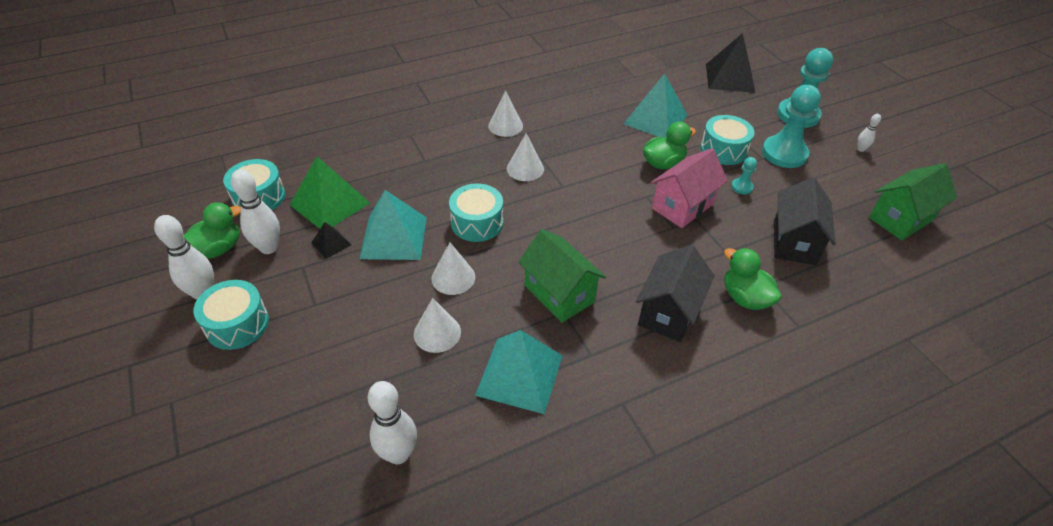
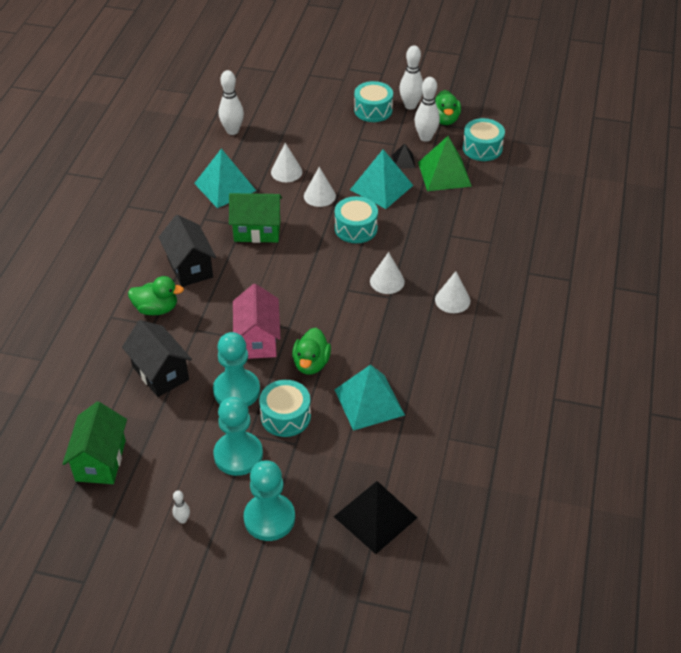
camera: 130 degrees right, 0 degrees up
turquoise pawn [731,157,757,194] -> turquoise pawn [213,332,260,406], size x2.22

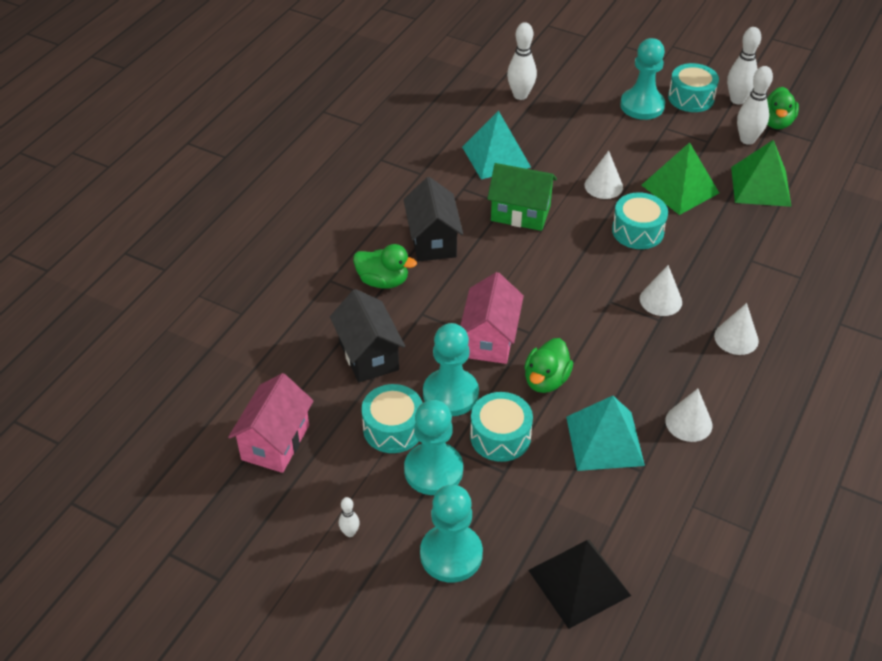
camera: 15 degrees right, 0 degrees up
green house [63,402,127,484] -> pink house [228,373,314,473]
white cone [271,143,302,182] -> white cone moved to [665,388,712,442]
turquoise pyramid [350,149,414,209] -> green pyramid [641,142,719,215]
black pyramid [392,143,415,169] -> none
turquoise drum [463,118,505,161] -> turquoise drum moved to [361,384,422,453]
none -> turquoise pawn [620,38,665,120]

